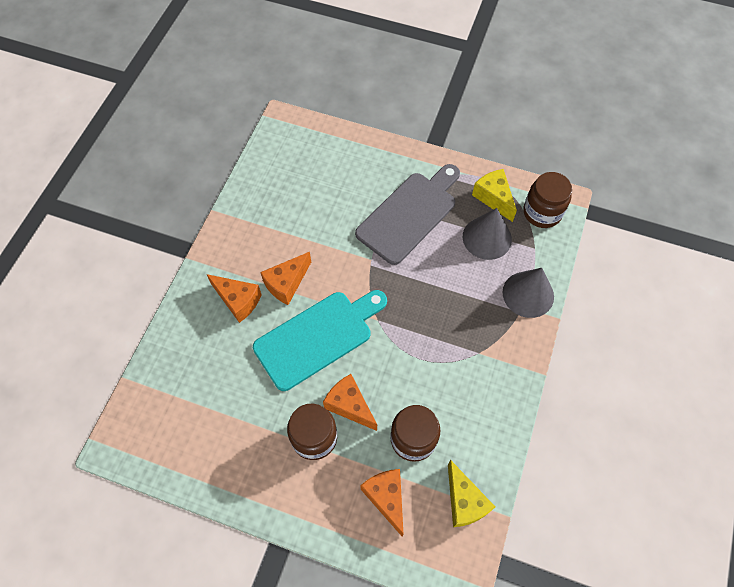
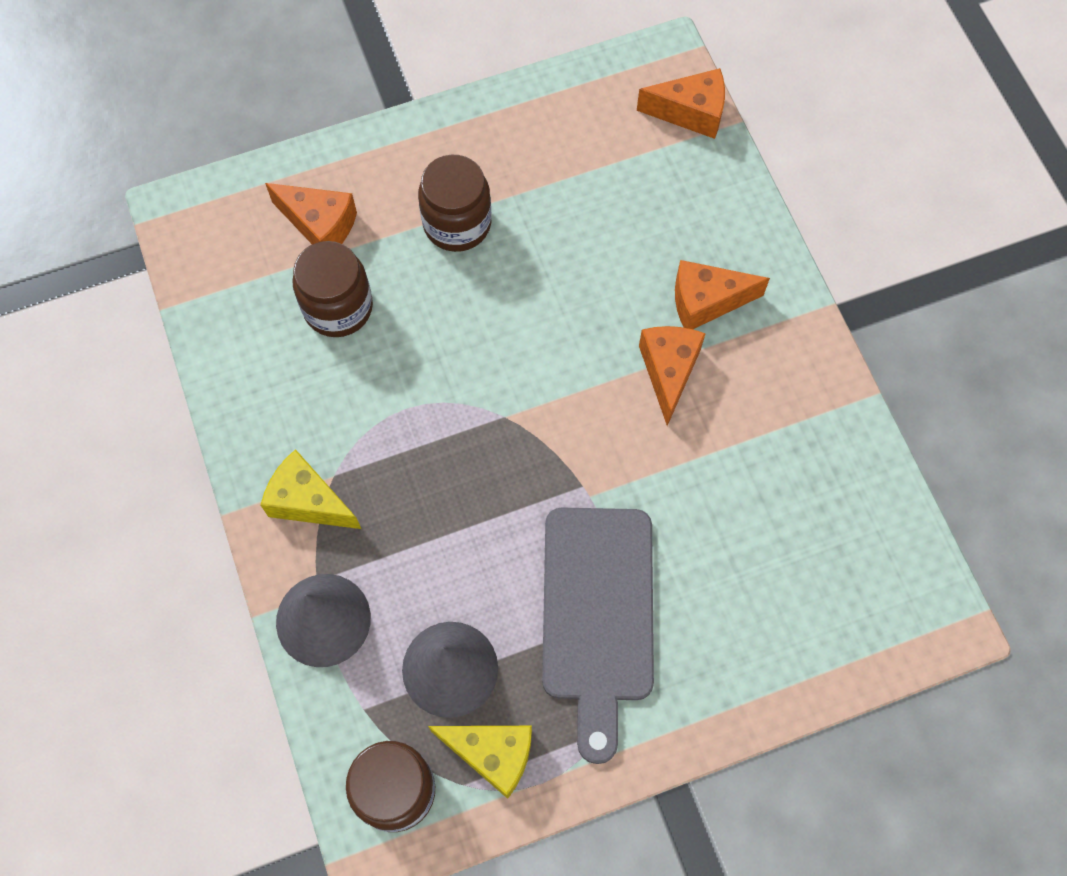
camera: 140 degrees right, 5 degrees up
turquoise cutting board [253,290,387,391] -> none
orange cheese [323,374,377,431] -> orange cheese moved to [637,68,725,139]
yellow cheese [448,460,495,527] -> yellow cheese moved to [261,449,361,529]

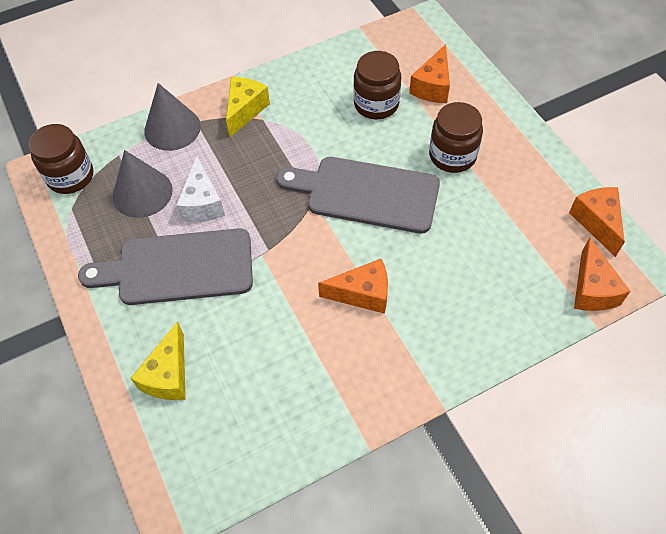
camera: 85 degrees right, 10 degrees down
yellow cheese [428,726,532,799] -> yellow cheese moved to [131,321,186,400]
orange cheese [675,260,770,329] -> orange cheese moved to [569,187,625,257]
none -> white cheese [176,156,225,222]
none -> grey cutting board [276,157,440,234]

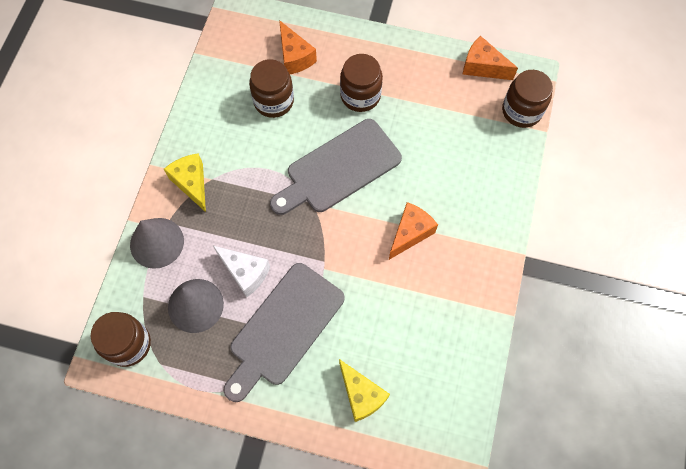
camera: 50 degrees left, 10 degrees up
orange cheese [574,237,630,311] -> brown jar [502,70,553,128]

